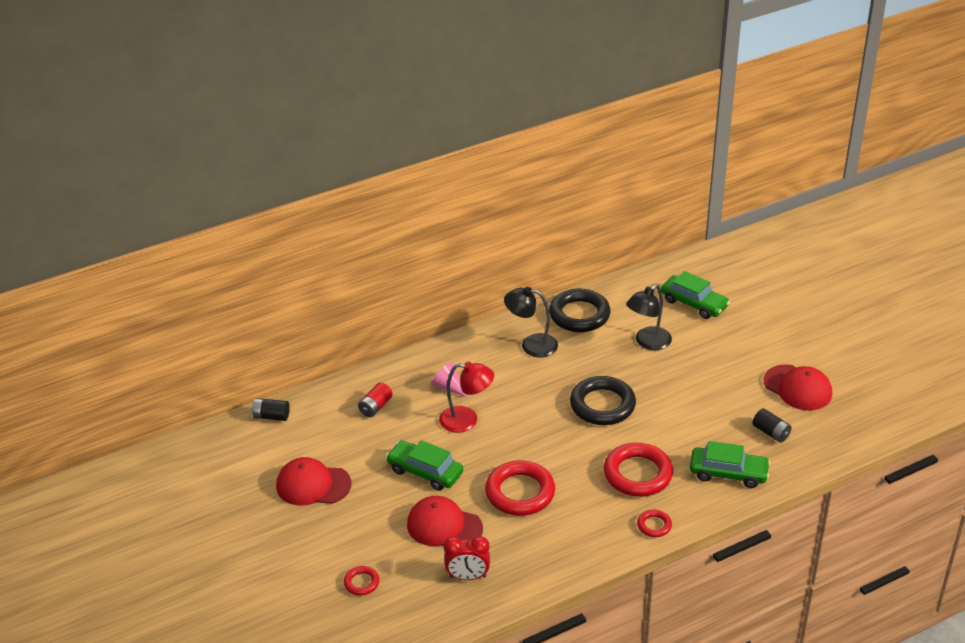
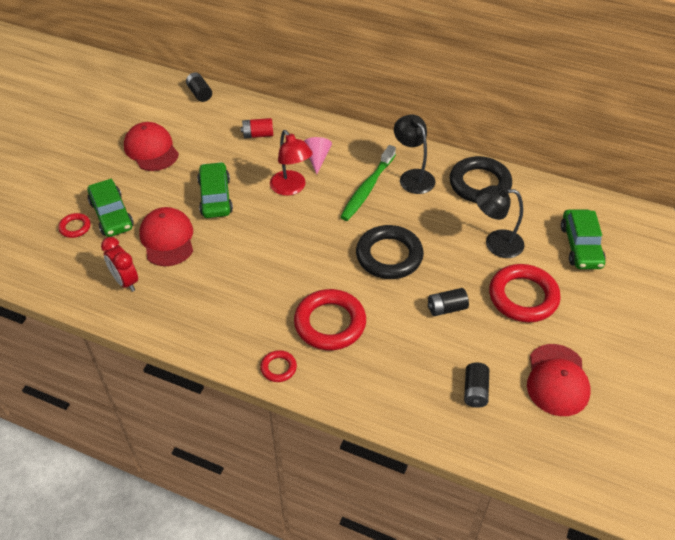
camera: 50 degrees right, 10 degrees up
red ring [485,461,555,516] -> red ring moved to [489,264,561,323]
green car [690,441,770,488] -> green car moved to [87,179,134,237]
none -> green toothbrush [340,145,396,221]
none -> black battery [428,288,469,316]

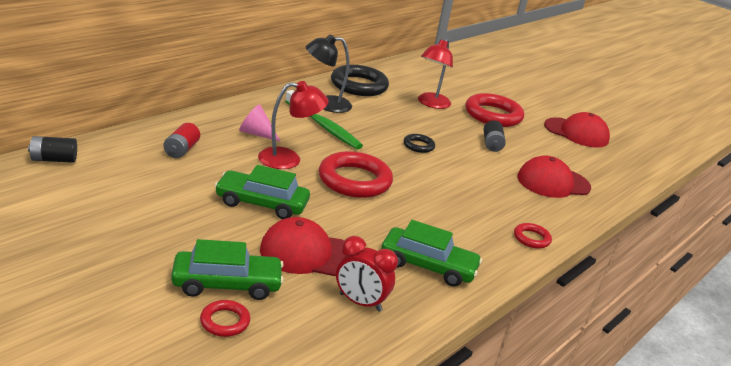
camera: 75 degrees left, 20 degrees down
red clock [101,237,138,292] -> red clock turned 45 degrees clockwise [336,236,398,312]
red cap [124,122,179,171] -> red cap moved to [518,155,591,198]
red ring [294,289,366,350] -> red ring moved to [319,151,393,198]
black ring [356,225,424,279] -> black ring [403,134,435,153], size x0.48
black battery [464,362,489,408] -> none
black lamp [475,185,525,258] -> red lamp [418,39,453,109]
green car [561,210,606,269] -> green car moved to [381,220,482,287]

